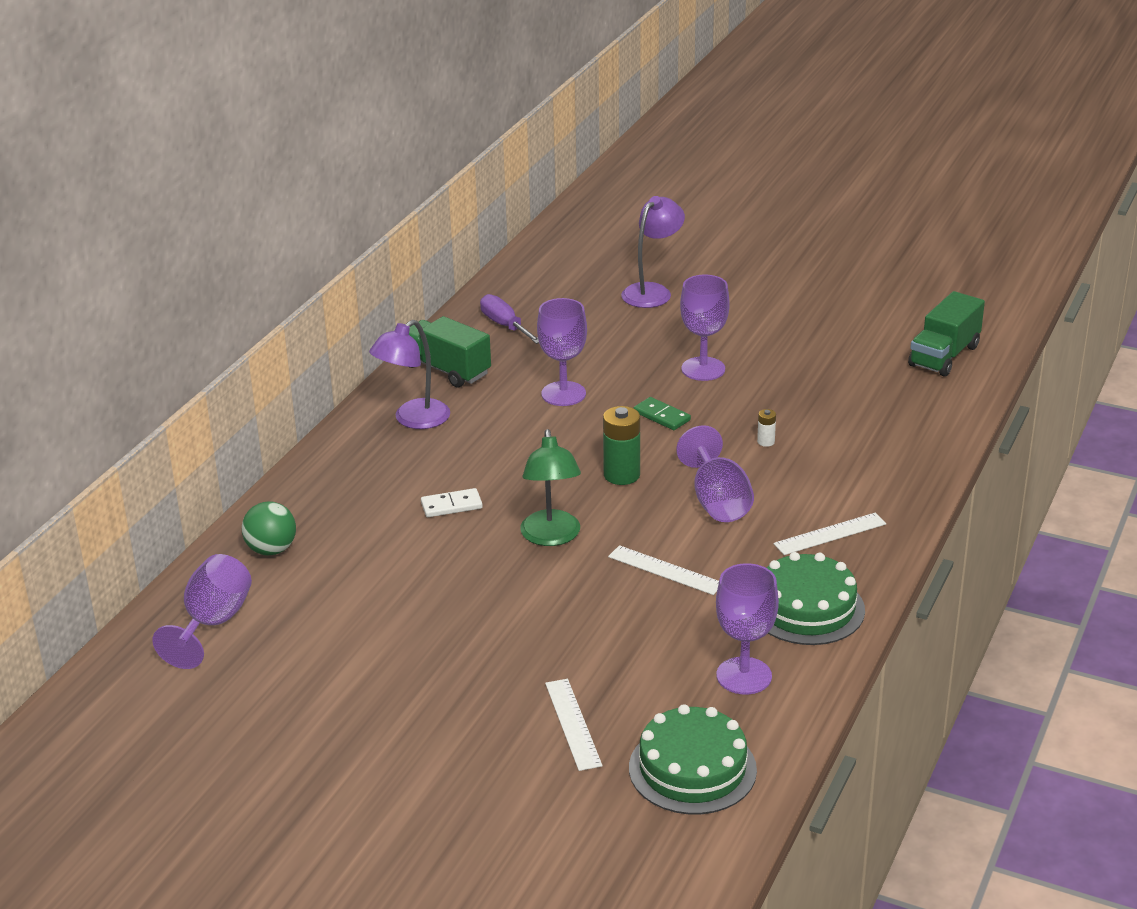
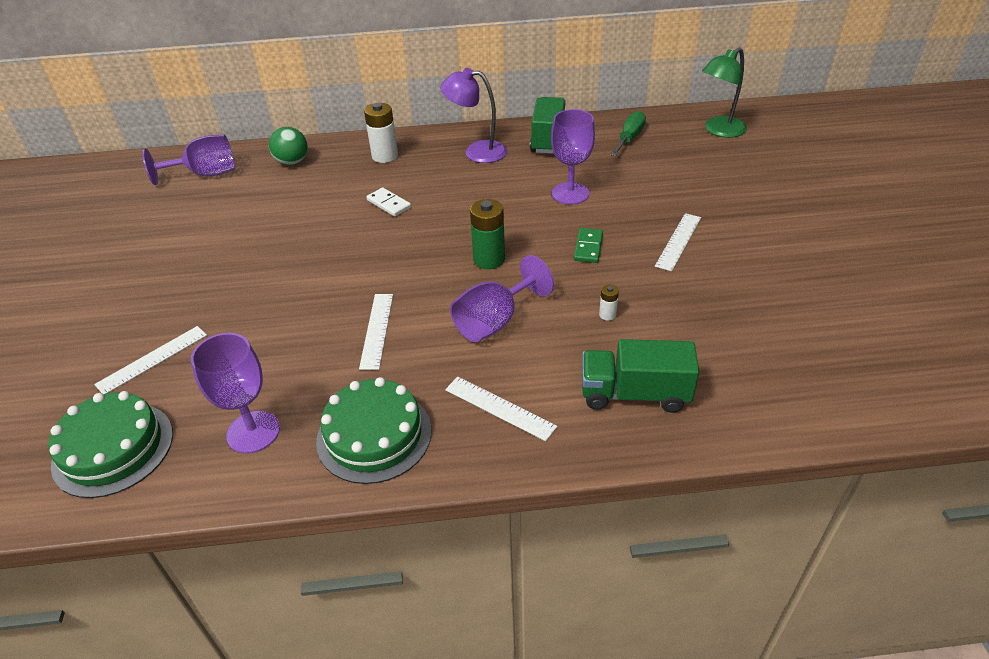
camera: 60 degrees right, 10 degrees up
purple screwdriver [480,294,539,344] -> green screwdriver [611,111,646,156]
green lamp [520,429,581,546] -> green lamp moved to [702,47,747,138]
purple lamp [621,196,685,308] -> none
purple goblet [680,275,730,381] -> white ruler [655,213,701,271]
green truck [908,291,985,377] -> green truck moved to [582,339,700,413]
none -> white battery [364,103,398,163]

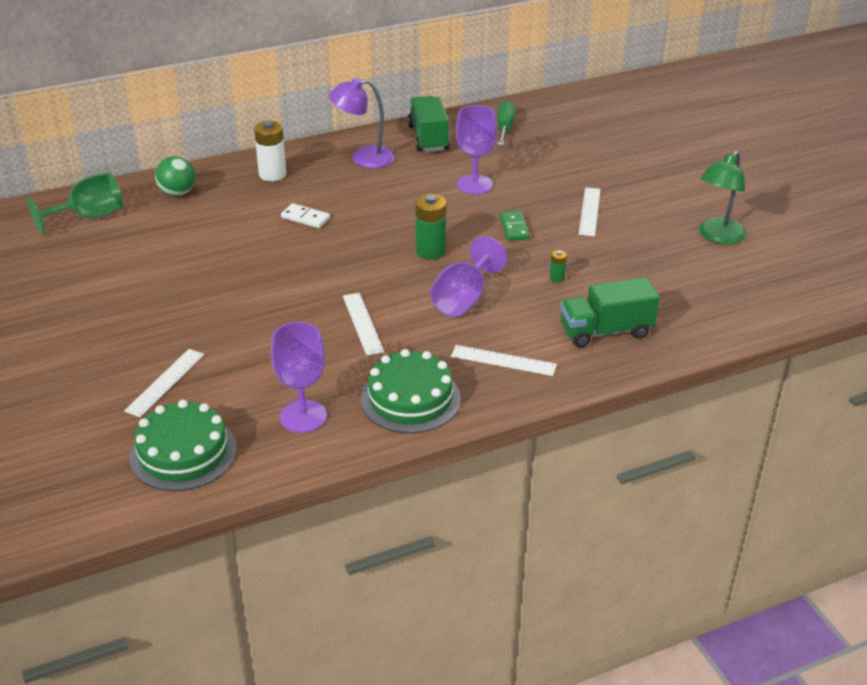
camera: 20 degrees left, 5 degrees down
purple goblet [142,134,235,185] -> green goblet [27,172,123,235]
white battery [599,285,619,321] -> green battery [550,250,567,283]
green lamp [702,47,747,138] -> green lamp moved to [699,151,746,244]

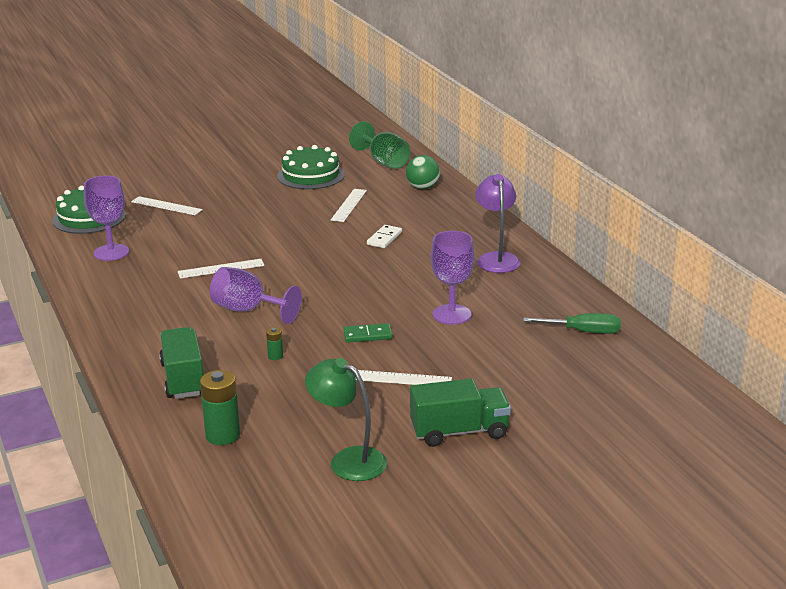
camera: 90 degrees right, 10 degrees down
white battery [254,121,286,181] -> none
green cake [360,349,461,433] -> green cake moved to [277,145,345,189]
green truck [408,96,450,152] -> green truck moved to [410,379,511,447]
green battery [415,194,446,260] -> green battery moved to [200,370,240,445]
white ruler [451,345,557,376] -> white ruler moved to [331,189,367,222]

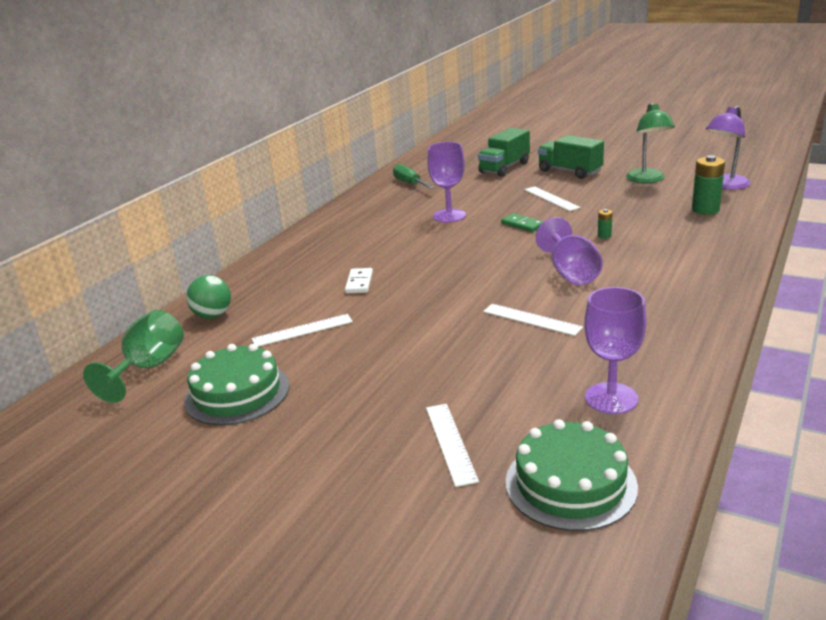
camera: 125 degrees left, 0 degrees up
green truck [159,327,204,399] -> green truck moved to [478,128,530,177]
white domino [367,225,402,248] -> white domino turned 75 degrees counterclockwise [345,268,373,293]
purple lamp [475,174,521,273] -> purple lamp moved to [706,106,751,190]

